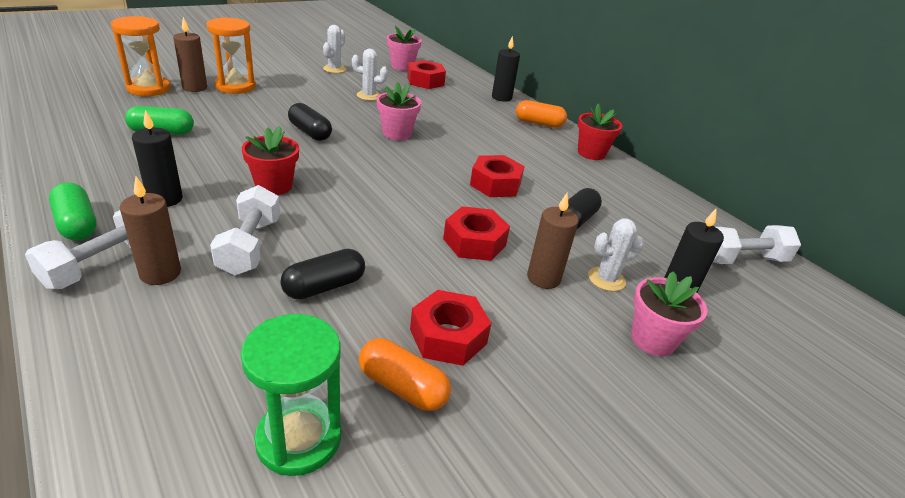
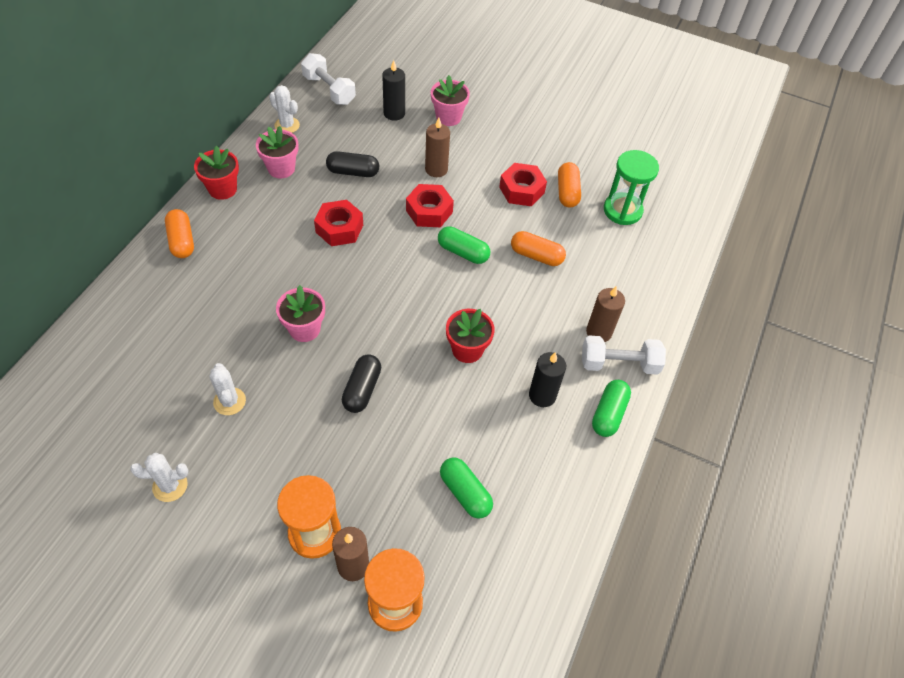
camera: 120 degrees left, 20 degrees up
white dumbbell [210,185,280,276] -> none
black capsule [280,249,365,300] -> orange capsule [511,231,566,266]
pink flower pot [387,26,422,71] -> pink flower pot moved to [256,126,299,178]
red nut [407,60,446,89] -> none
black candle [492,36,520,102] -> none
white cactus [588,218,644,291] -> white cactus moved to [269,85,300,133]
none -> green capsule [438,226,490,264]

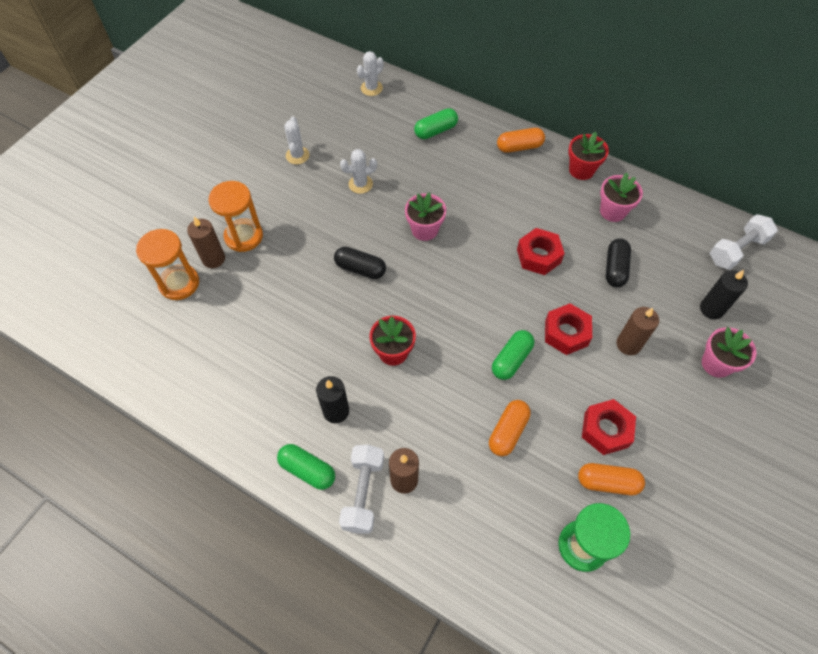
camera: 100 degrees right, 5 degrees up
white cactus [269,85,300,133] -> white cactus moved to [357,51,384,96]
green capsule [440,458,493,519] -> green capsule moved to [414,108,458,139]

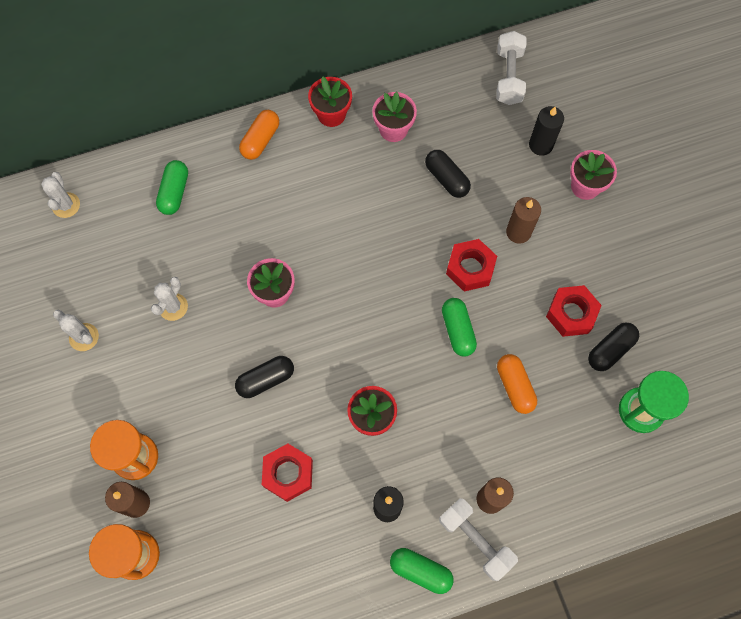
camera: 50 degrees left, 10 degrees up
green capsule [277,444,335,490] -> green capsule turned 45 degrees clockwise [390,548,454,594]
red nut [517,228,565,275] -> red nut moved to [262,444,313,502]
orange capsule [578,463,645,495] -> black capsule [588,322,639,371]

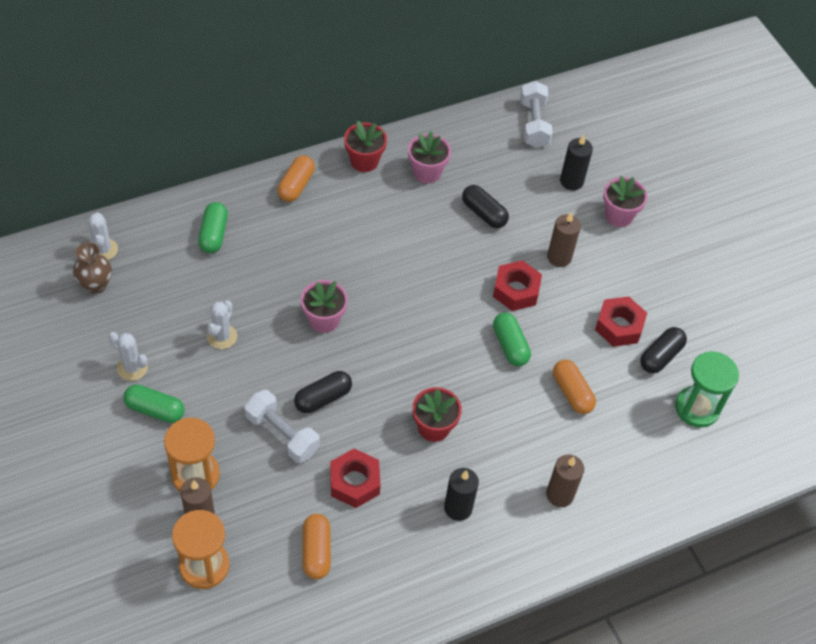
camera: 10 degrees left, 15 degrees down
green capsule [390,548,454,594] -> green capsule moved to [123,384,184,423]
white dumbbell [439,498,518,581] -> white dumbbell moved to [244,390,320,463]
none -> brown vase [73,242,112,294]
none -> orange capsule [303,514,331,579]

